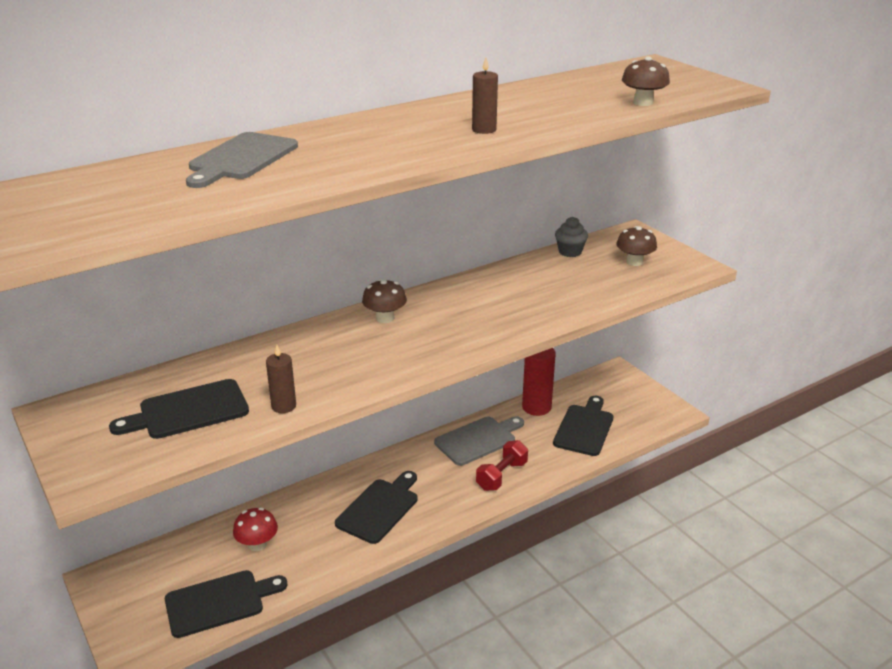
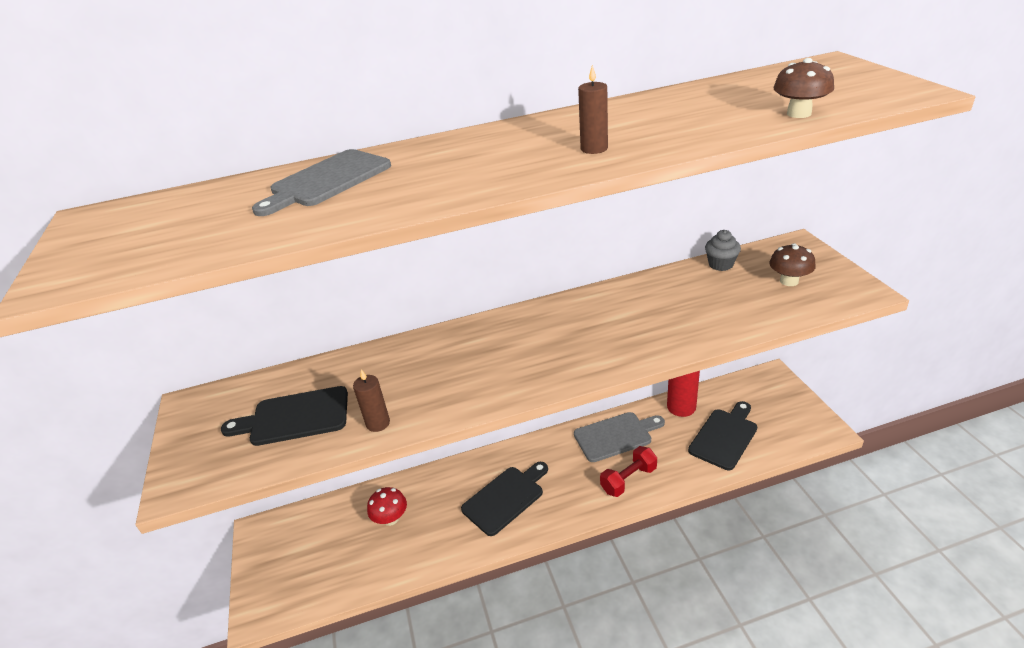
camera: 20 degrees right, 5 degrees up
black cutting board [165,570,288,638] -> none
brown mushroom [362,279,407,323] -> none

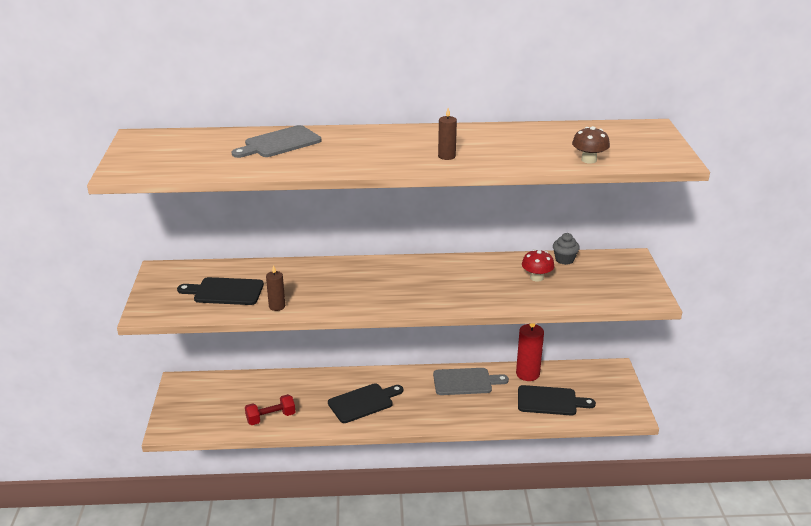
camera: 10 degrees right, 5 degrees down
red mushroom [367,487,407,526] -> red mushroom moved to [522,249,554,282]
red dumbbell [600,446,657,497] -> red dumbbell moved to [245,394,295,425]
black cutting board [688,401,757,470] -> black cutting board turned 45 degrees clockwise [518,385,596,415]
brown mushroom [769,243,816,286] -> none

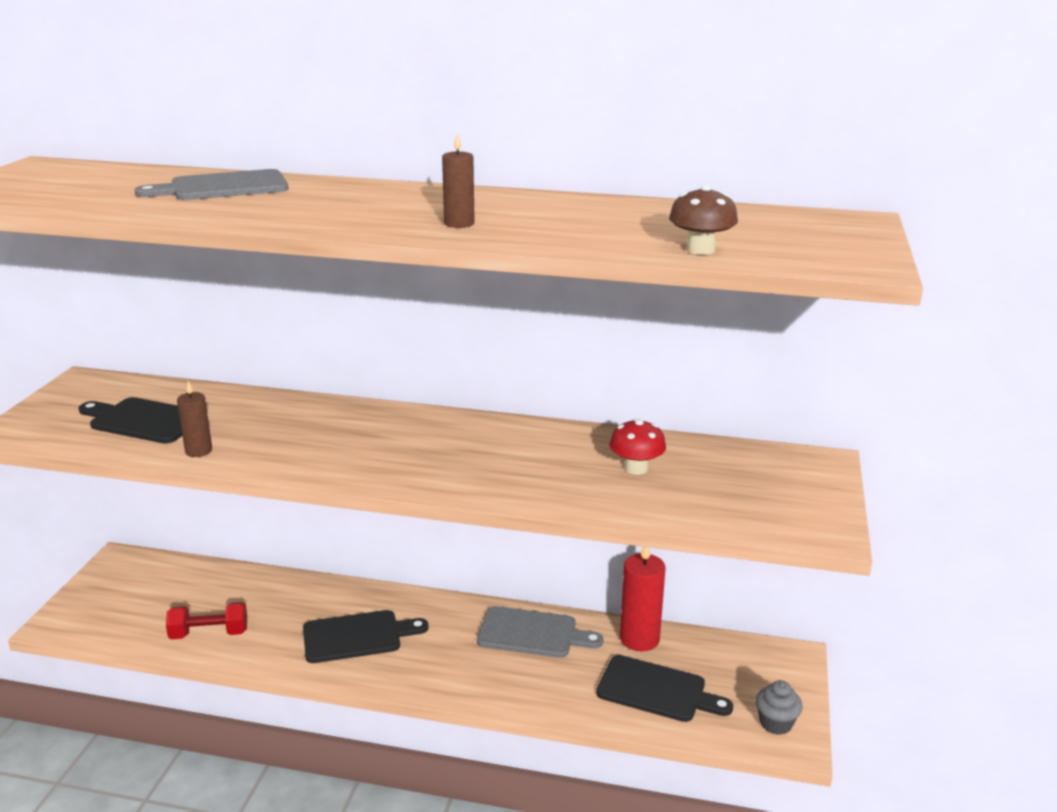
camera: 15 degrees right, 5 degrees down
grey cupcake [553,233,580,265] -> grey cupcake moved to [756,680,803,735]

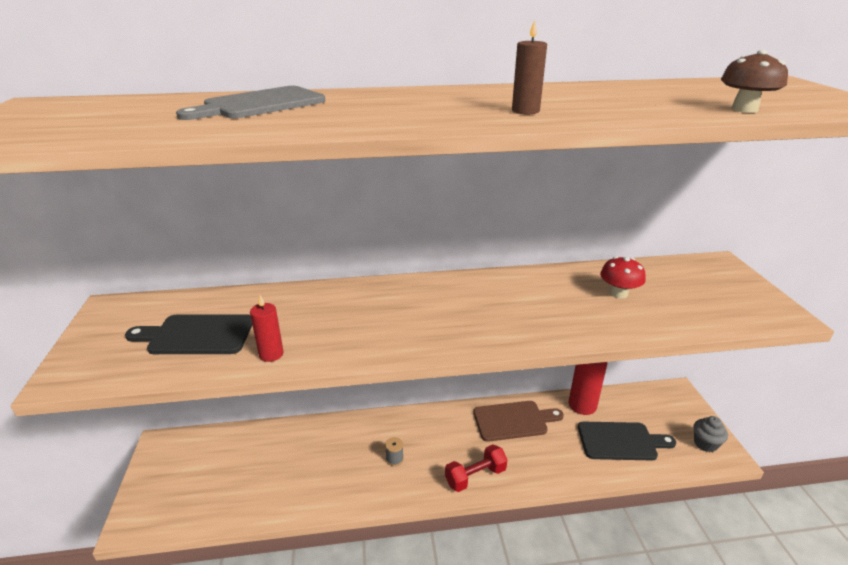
camera: 20 degrees left, 5 degrees up
red dumbbell [166,602,247,639] -> red dumbbell moved to [445,445,507,492]
brown candle [177,381,212,457] -> red candle [250,295,284,362]
black cutting board [303,610,428,663] -> grey spool [385,437,404,466]
grey cutting board [477,606,603,658] -> brown cutting board [473,401,564,442]

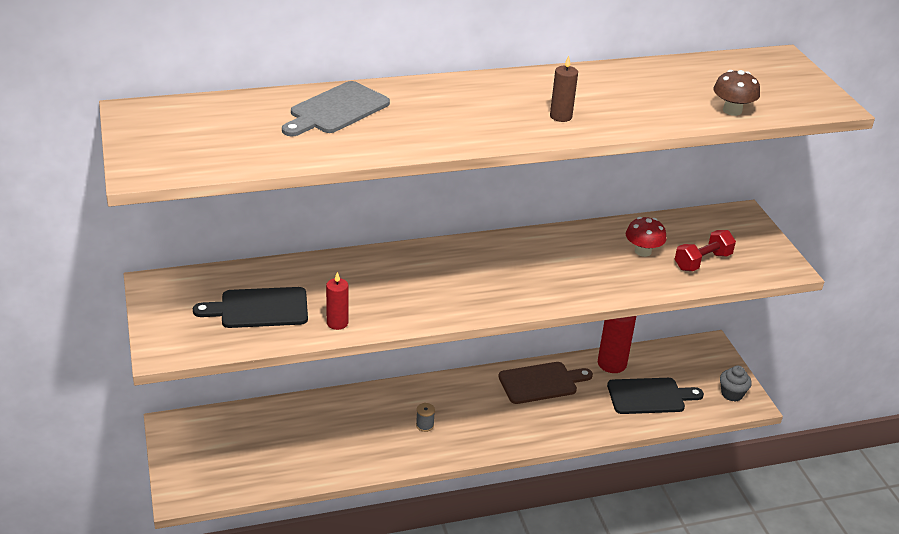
camera: 10 degrees left, 5 degrees up
red dumbbell [445,445,507,492] -> red dumbbell moved to [675,230,736,271]

